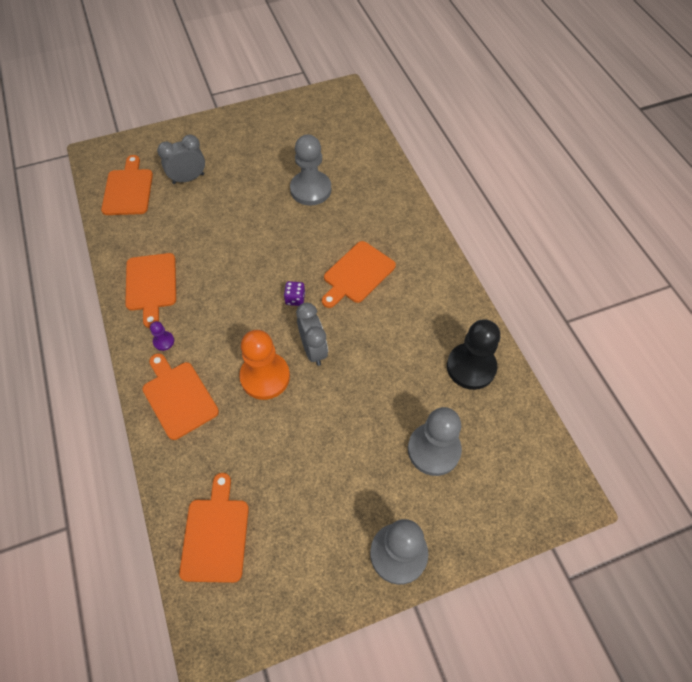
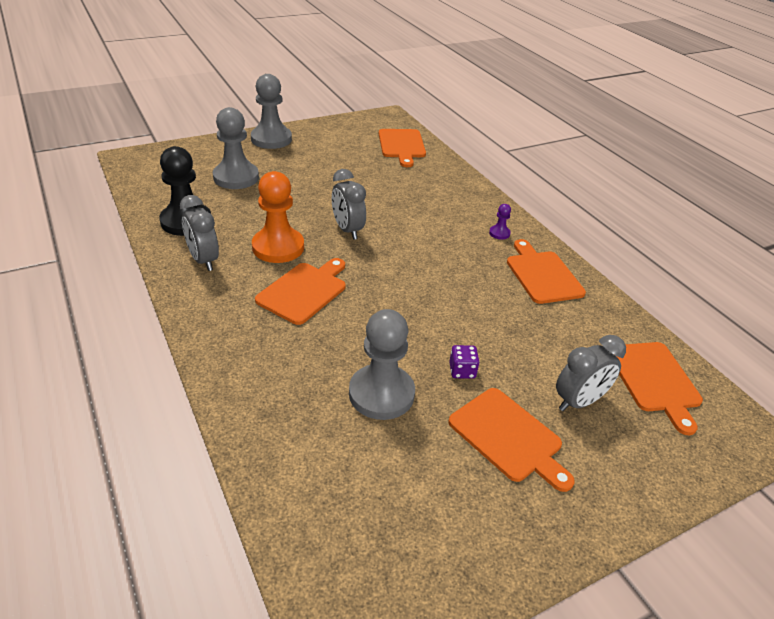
camera: 170 degrees right, 20 degrees down
orange cutting board [142,353,219,440] -> orange cutting board moved to [448,388,575,492]
orange pawn [239,330,290,400] -> orange pawn moved to [252,171,304,263]
purple dice [284,281,305,306] -> purple dice moved to [449,345,480,379]
none -> grey clock [180,195,219,271]

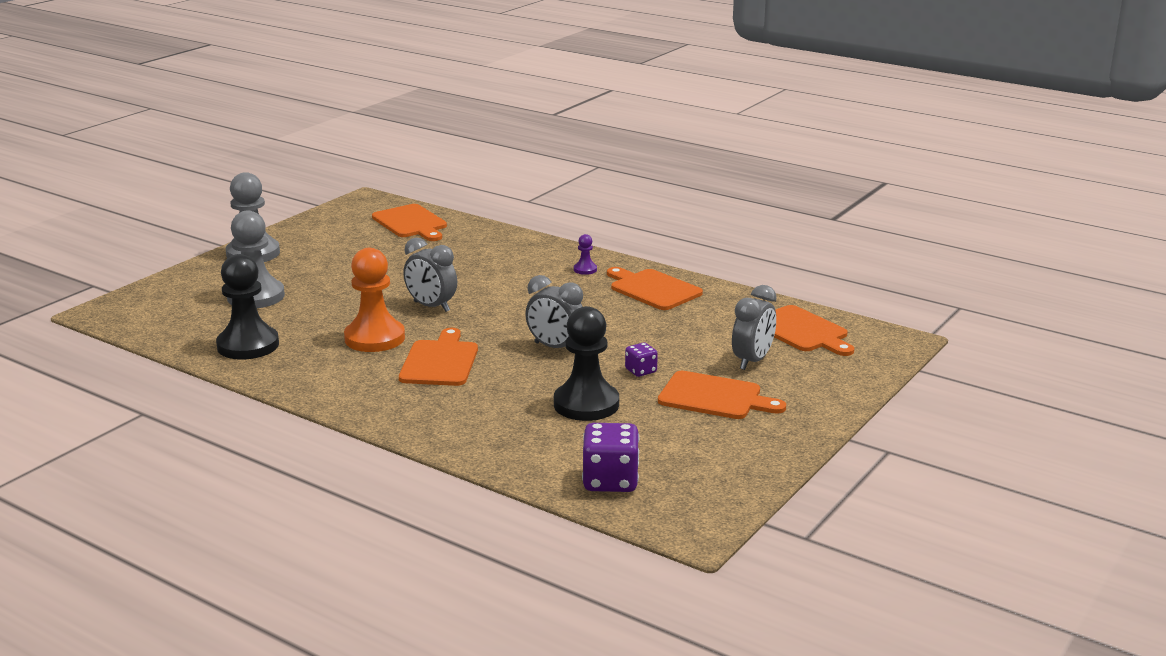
camera: 25 degrees left, 15 degrees down
grey clock [180,195,219,271] -> grey clock moved to [525,275,583,348]
grey pawn [349,309,415,420] -> black pawn [554,306,619,421]
none -> purple dice [582,423,639,492]

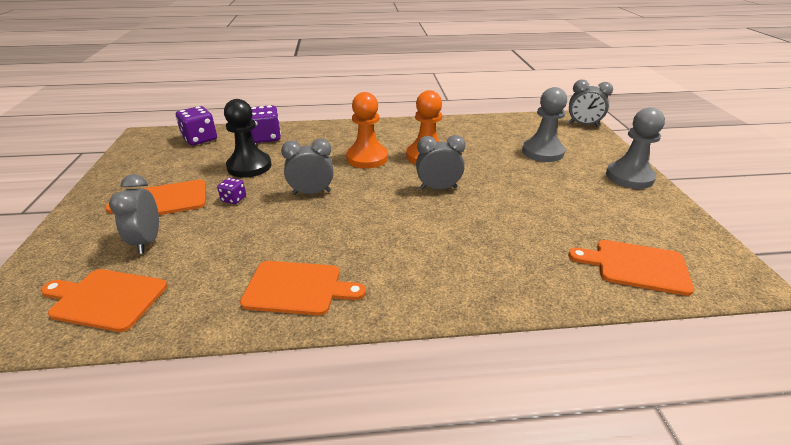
camera: 140 degrees right, 10 degrees up
black pawn [216,254,279,360] -> none
orange cutting board [399,328,478,386] -> orange pawn [346,92,388,169]
purple pawn [574,234,597,275] -> none
none -> purple dice [250,105,281,143]
none -> grey clock [568,80,613,127]

